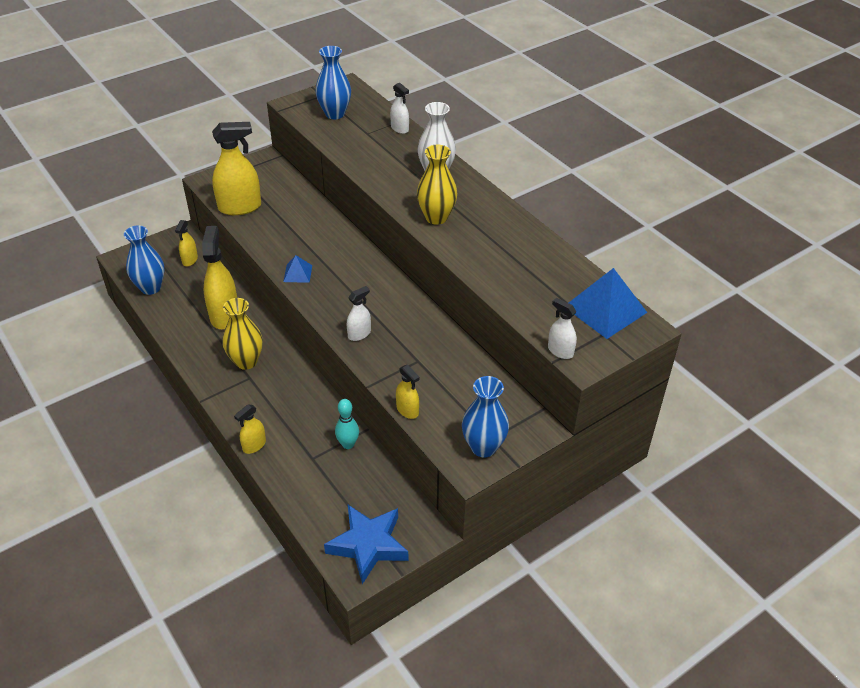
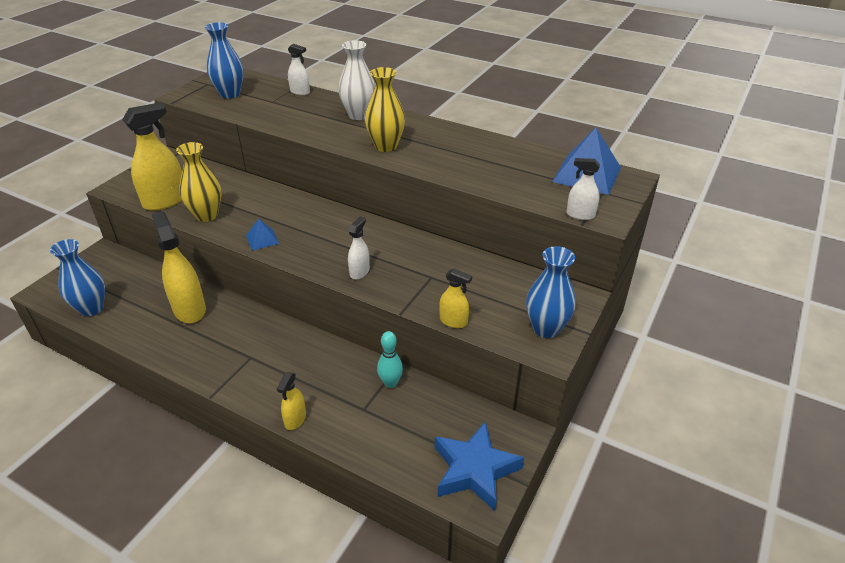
camera: 25 degrees left, 5 degrees down
yellow spray bottle [175,220,198,266] -> none
yellow vase [222,298,263,370] -> yellow vase moved to [176,142,222,222]

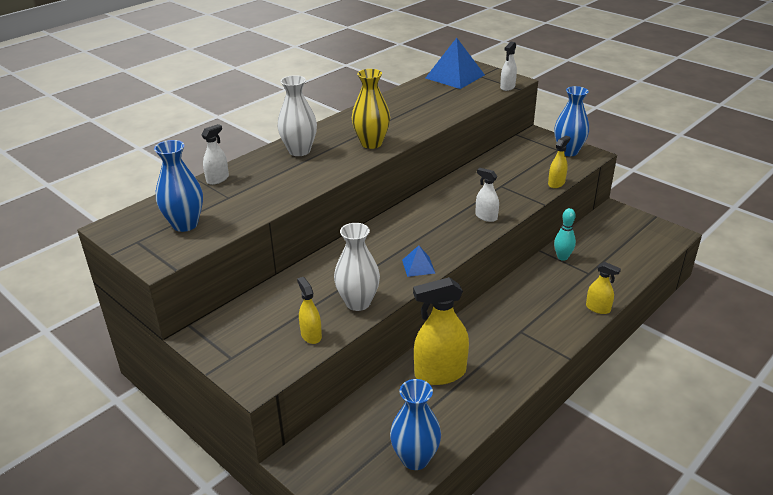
camera: 75 degrees left, 5 degrees down
yellow spray bottle [122,102,182,211] -> yellow spray bottle [297,277,322,344], size x0.52
yellow vase [176,142,222,222] -> white vase [334,223,380,311]
blue star [435,421,524,511] -> none

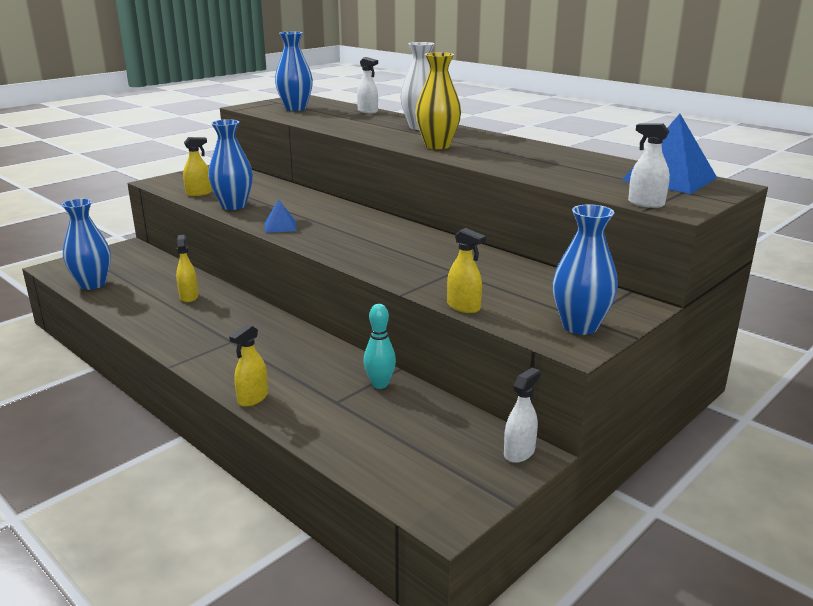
camera: 90 degrees right, 10 degrees down
white vase [334,223,380,311] -> blue vase [208,119,253,210]
yellow spray bottle [413,277,469,385] -> yellow spray bottle [176,235,198,302], size x0.52
white spray bottle [475,168,499,222] -> white spray bottle moved to [504,368,540,463]

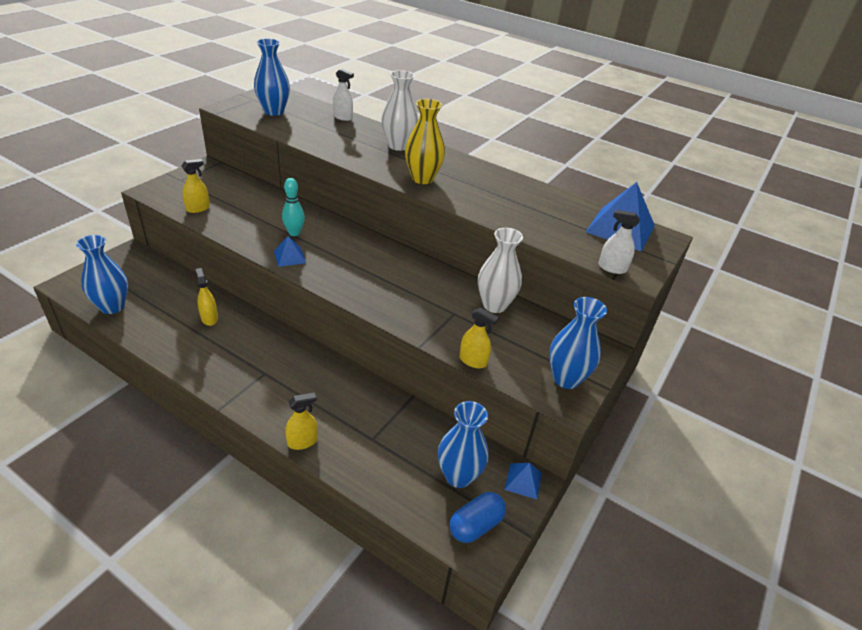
camera: 15 degrees left, 15 degrees up
blue vase [208,119,253,210] -> blue vase moved to [438,401,489,488]
yellow spray bottle [229,324,268,407] -> yellow spray bottle turned 135 degrees counterclockwise [285,392,318,450]
turquoise bowling pin [364,304,396,389] -> turquoise bowling pin moved to [282,178,305,236]
white spray bottle [504,368,540,463] -> blue pyramid [504,463,542,499]
none -> blue capsule [449,492,506,543]
none -> white vase [478,228,523,313]

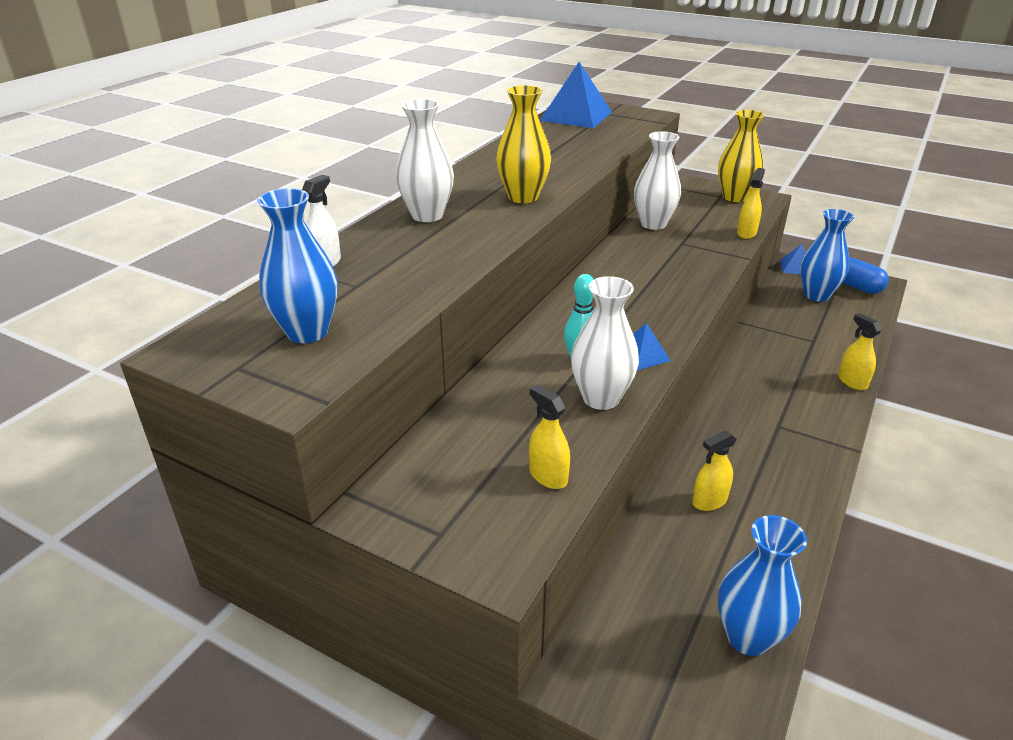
camera: 90 degrees left, 5 degrees down
blue vase [549,297,607,389] -> yellow vase [718,110,765,202]
white spray bottle [599,210,640,274] -> none
none -> white vase [571,276,639,410]

